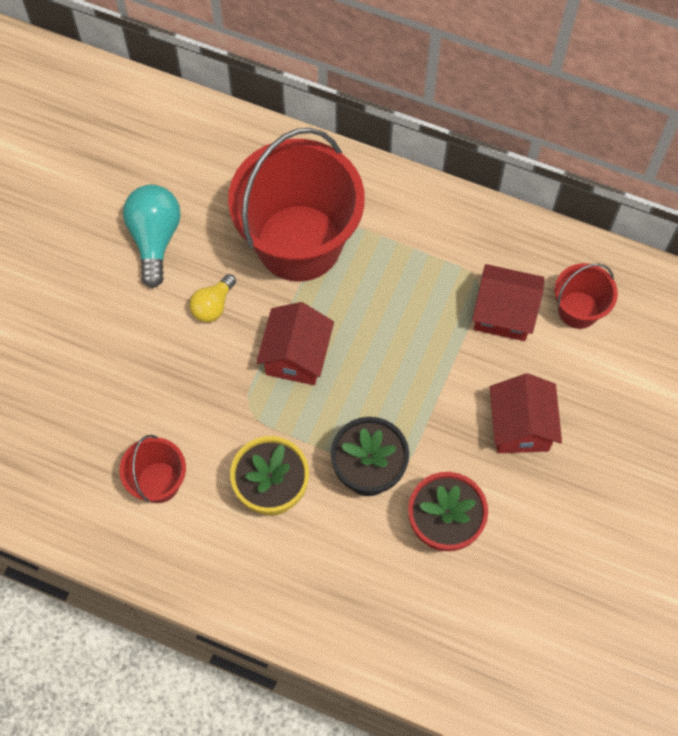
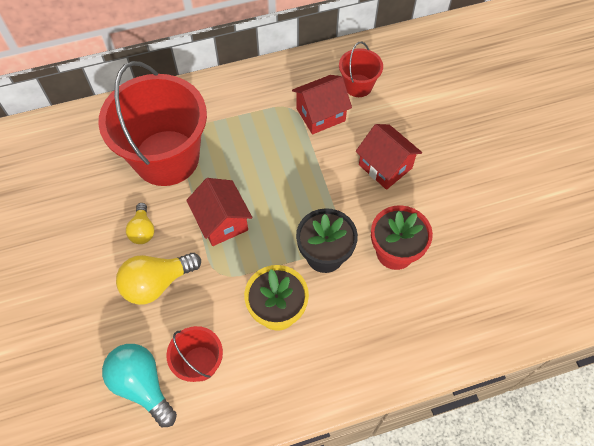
camera: 40 degrees left, 5 degrees down
turquoise light bulb [123,184,180,288] -> turquoise light bulb moved to [102,344,177,427]
none -> yellow light bulb [116,253,201,305]

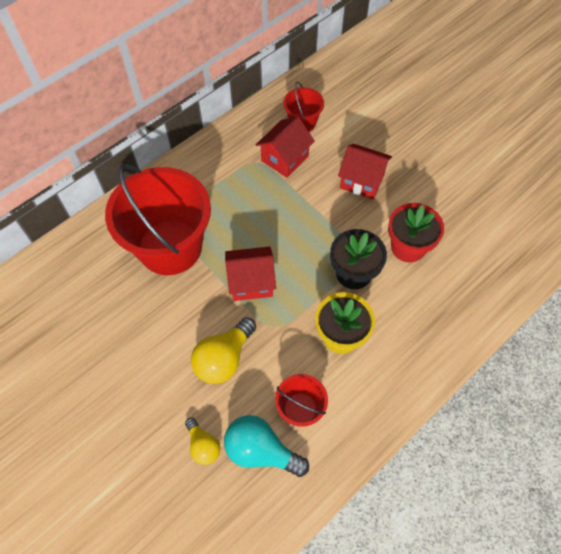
camera: 25 degrees left, 0 degrees up
yellow light bulb [126,203,154,244] -> yellow light bulb moved to [185,418,220,465]
red house [186,178,252,246] -> red house turned 45 degrees counterclockwise [225,246,276,301]

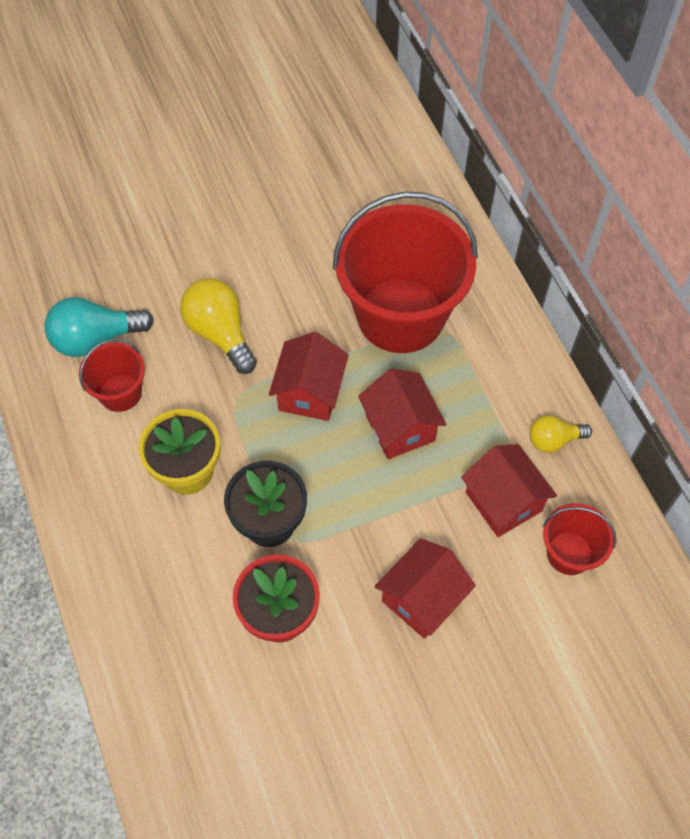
camera: 110 degrees right, 0 degrees up
yellow light bulb [185,418,220,465] -> yellow light bulb moved to [530,415,592,453]
turquoise light bulb [224,415,309,477] -> turquoise light bulb turned 150 degrees counterclockwise [45,297,154,357]
none -> red house [358,368,447,459]

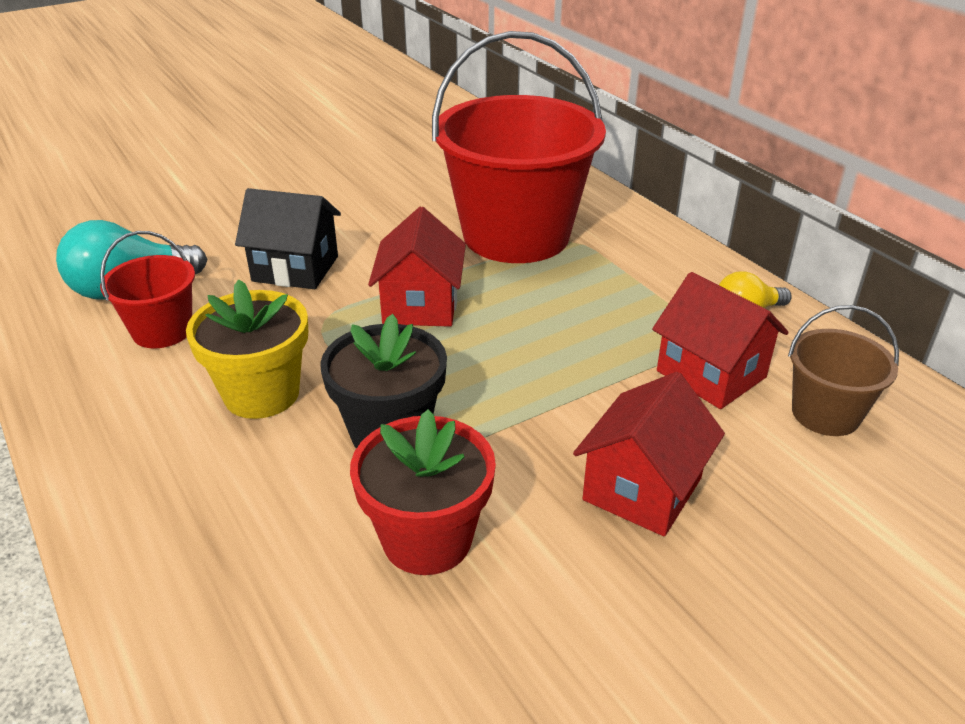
camera: 10 degrees left, 25 degrees down
yellow light bulb [180,278,257,374] -> black house [235,188,341,289]
red house [358,368,447,459] -> none
red bucket [543,503,617,575] -> brown bucket [788,305,899,436]

